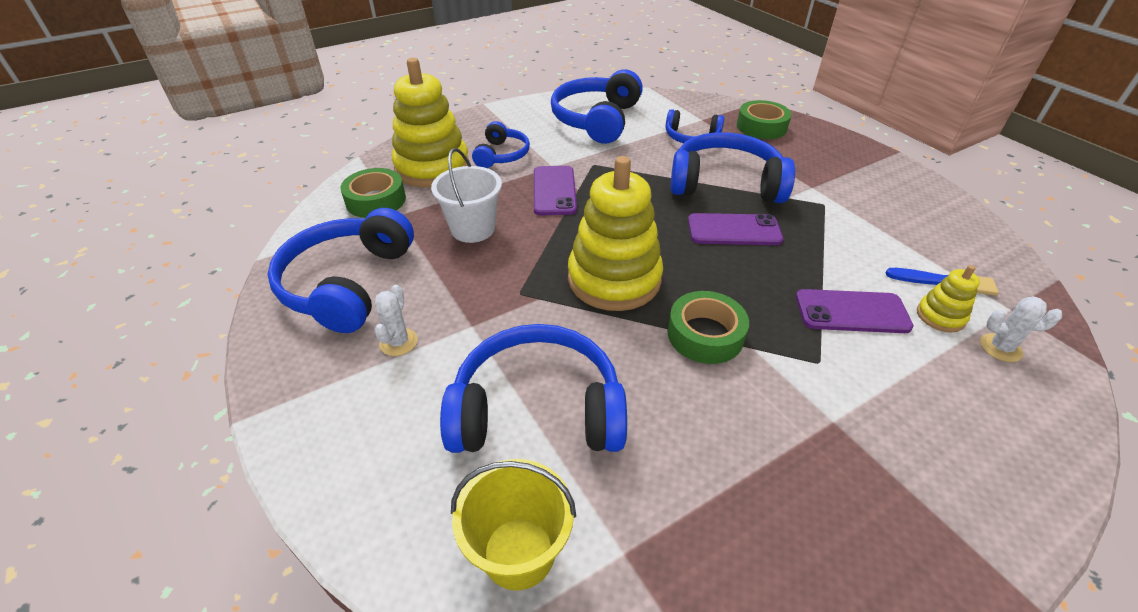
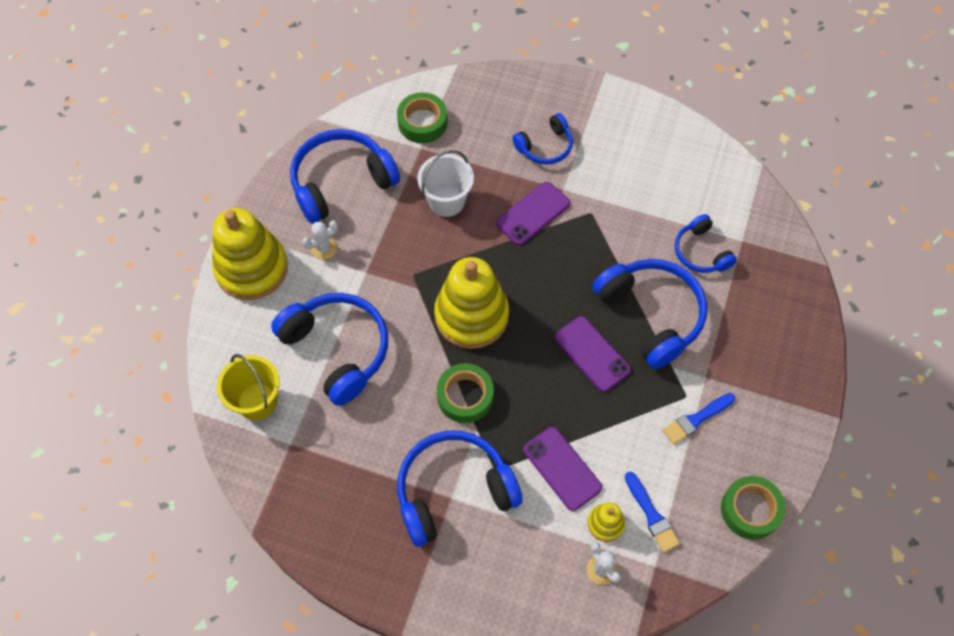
camera: 50 degrees right, 20 degrees up
yellow stacking toy [392,58,469,187] -> yellow stacking toy moved to [212,208,288,300]
blue headphones [551,70,643,144] -> blue headphones moved to [397,431,522,547]
green tape [737,100,791,139] -> green tape moved to [721,476,786,539]
none -> blue brush [663,393,735,445]

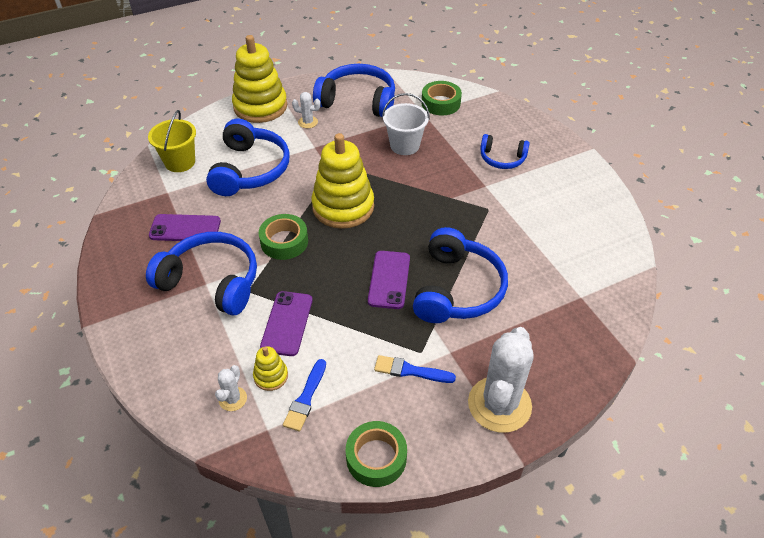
camera: 45 degrees right, 15 degrees down
purple phone [496,182,570,245] -> purple phone moved to [149,214,221,241]
blue headphones [675,214,737,273] -> none
none -> white cactus [468,327,534,433]

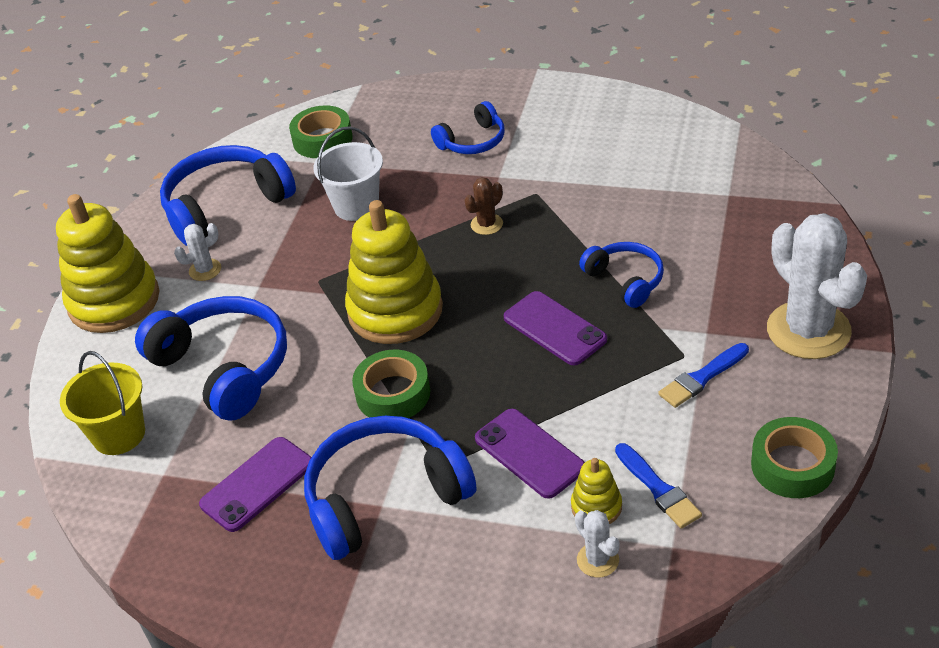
camera: 45 degrees left, 5 degrees down
blue headphones [413,227,508,323] -> blue headphones [579,242,664,308], size x0.56
none -> brown cactus [464,177,503,235]

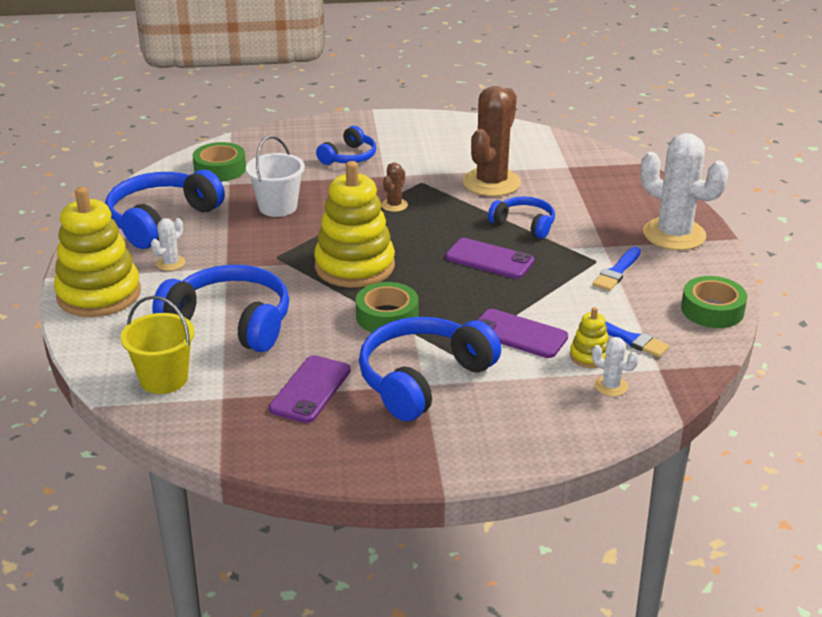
camera: 25 degrees left, 10 degrees down
none -> brown cactus [463,86,521,196]

